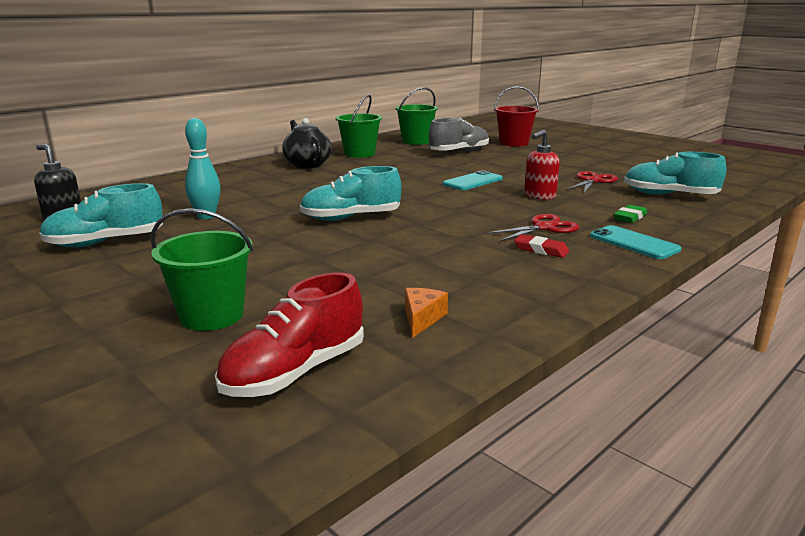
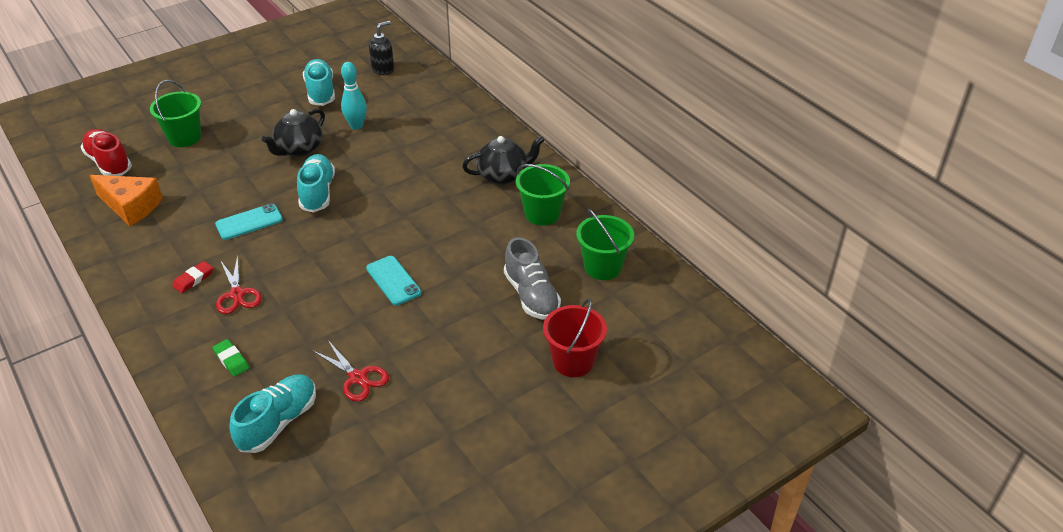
camera: 100 degrees right, 20 degrees up
orange cheese [405,288,448,338] -> orange cheese [90,175,163,226], size x1.95
red soap dispenser [524,130,560,200] -> none
turquoise phone [590,225,681,259] -> turquoise phone moved to [215,204,283,240]
none -> black teapot [262,109,325,157]

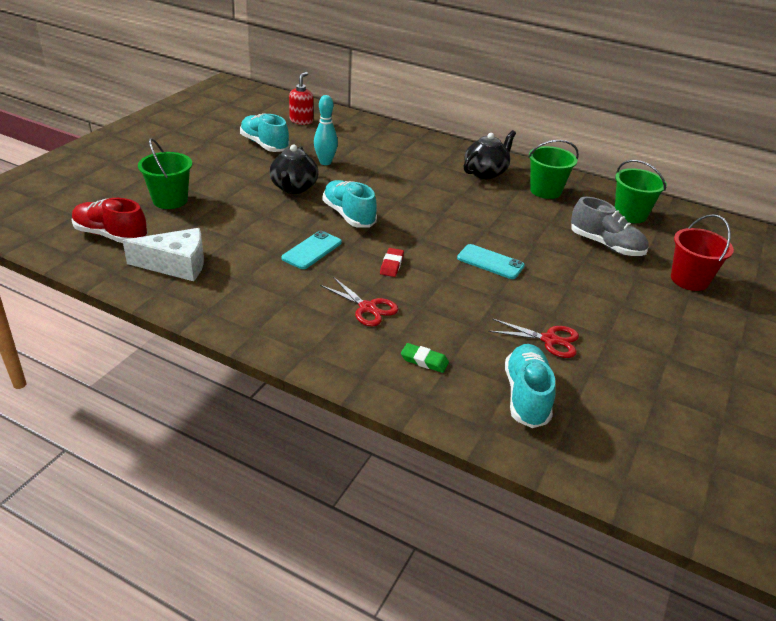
camera: 30 degrees left, 5 degrees down
orange cheese [90,175,163,226] -> white cheese [123,228,204,281]
red eraser [172,261,213,293] -> red eraser moved to [380,248,404,277]
black soap dispenser [369,21,394,75] -> red soap dispenser [289,72,313,125]

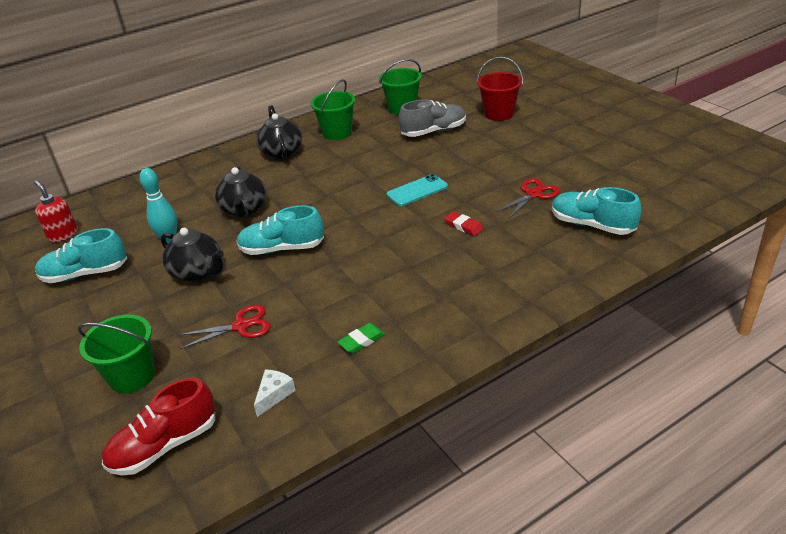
camera: 55 degrees left, 0 degrees up
white cheese [123,228,204,281] -> white cheese [254,370,296,417], size x0.51
turquoise phone [282,231,342,269] -> none
red scissors [320,277,399,326] -> red scissors moved to [178,305,271,349]
red eraser [380,248,404,277] -> red eraser moved to [444,211,484,236]
green eraser [401,343,449,373] -> green eraser moved to [337,323,385,354]
none -> black teapot [215,167,267,218]

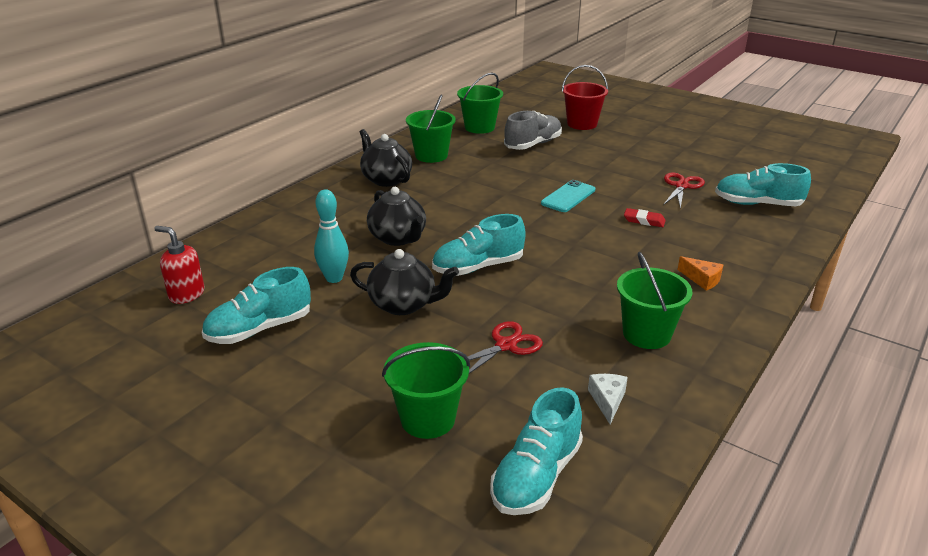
camera: 25 degrees left, 5 degrees down
red shoe [102,378,216,475] -> turquoise shoe [490,387,583,515]
green eraser [337,323,385,354] -> green bucket [617,252,693,349]
none -> orange cheese [678,256,723,291]

